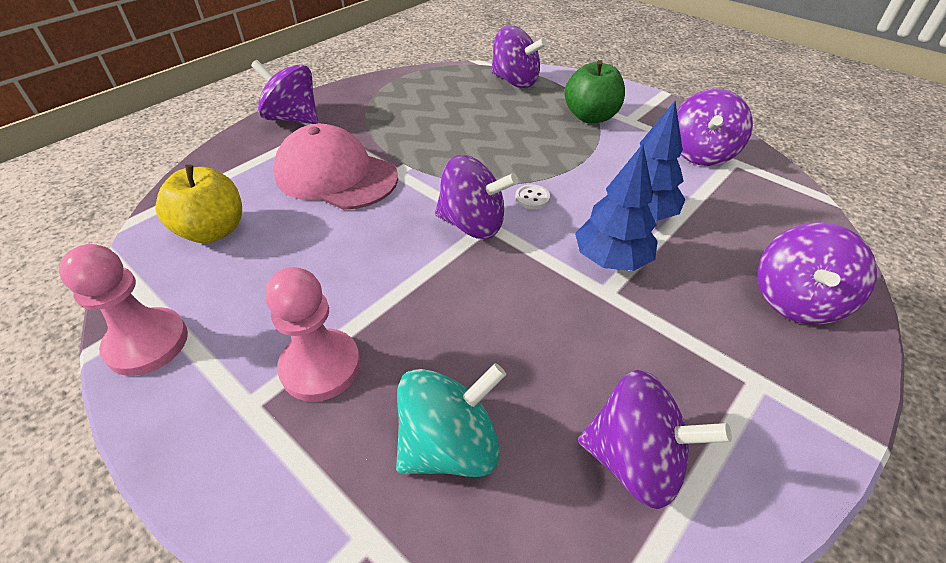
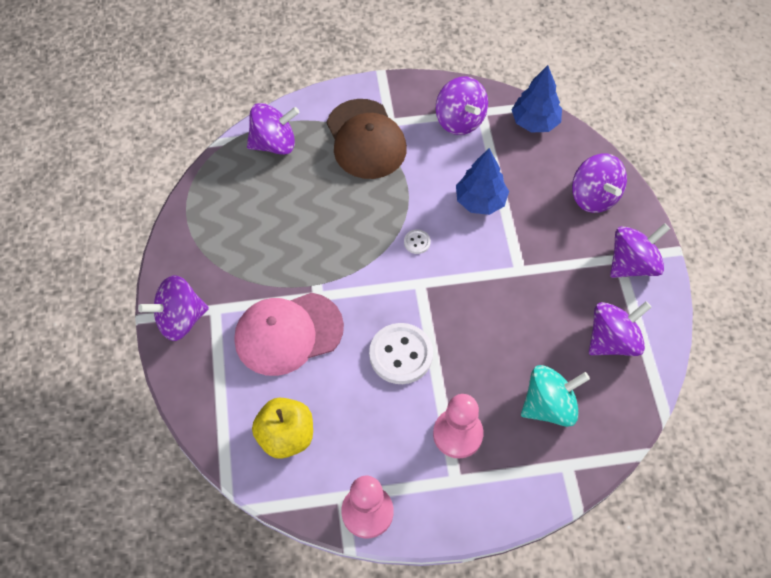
camera: 50 degrees left, 15 degrees up
turquoise spinning top [396,363,506,477] -> turquoise spinning top turned 60 degrees clockwise [521,365,590,427]
purple spinning top [435,155,518,239] -> purple spinning top moved to [610,223,670,278]
green apple [564,60,625,123] -> brown cap [327,99,407,179]
blue tree [575,144,658,271] -> blue tree moved to [512,65,562,132]
none -> white button [369,323,433,384]

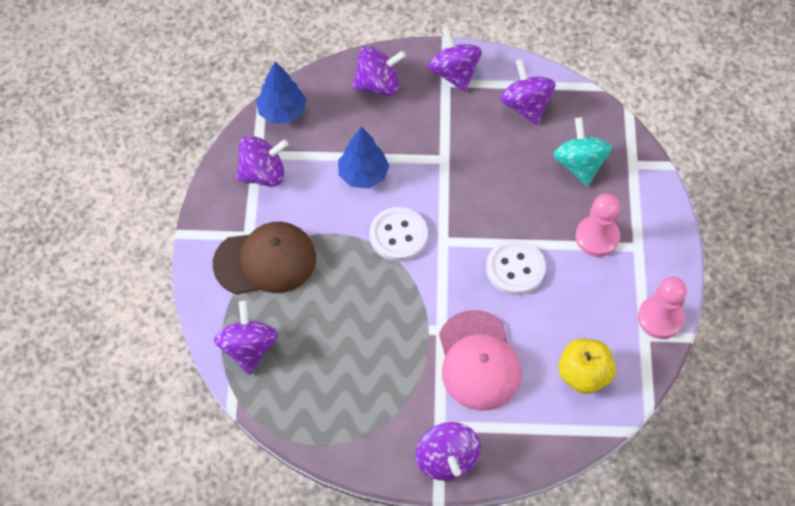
camera: 80 degrees left, 0 degrees up
white button [404,229,431,254] -> white button [369,207,428,261], size x2.24

